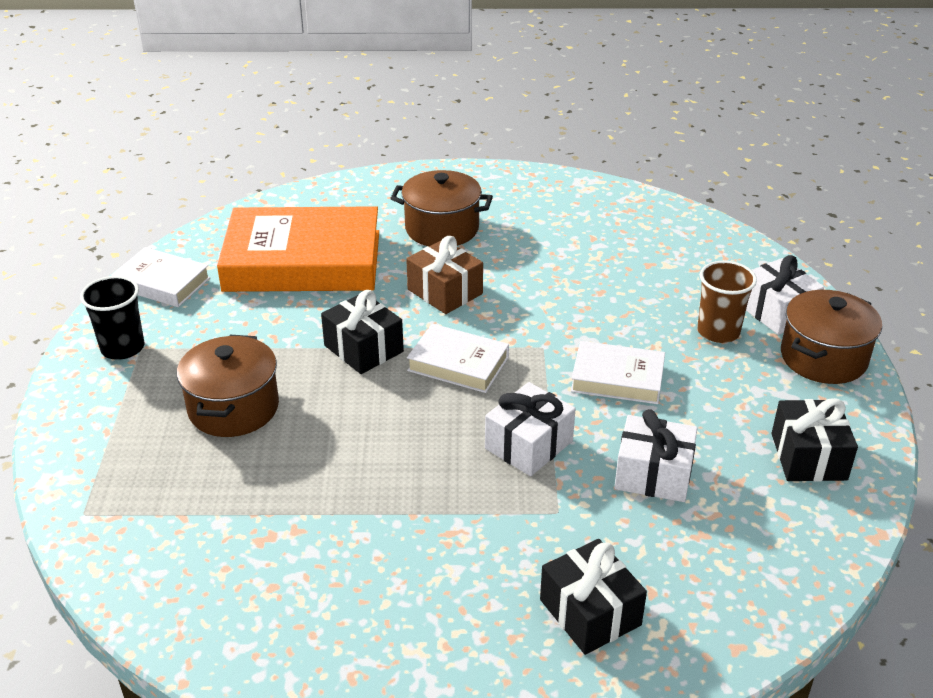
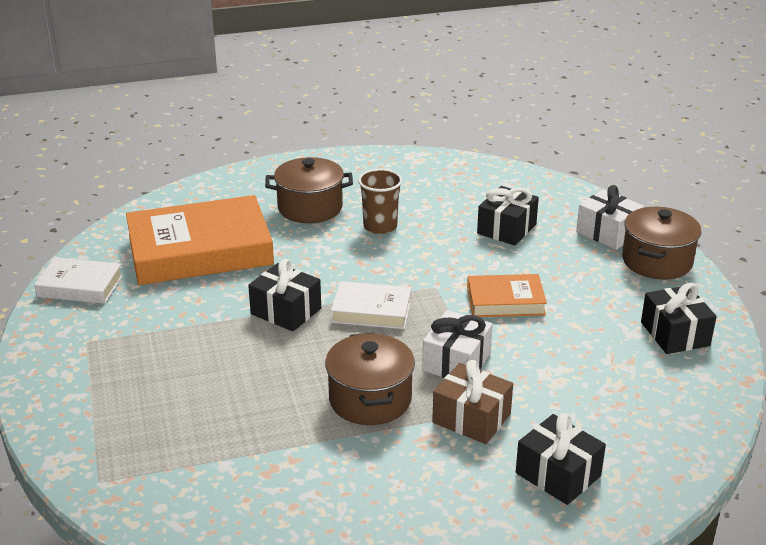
camera: 15 degrees left, 5 degrees down
black cup [80,276,145,360] -> none
brown pot [177,335,279,437] -> brown pot moved to [325,333,415,425]
brown gift [406,236,483,314] -> brown gift moved to [432,360,513,444]
white book [571,341,665,404] -> orange book [467,274,547,317]
white gift [614,409,698,502] -> none
brown cup [698,261,757,343] -> brown cup moved to [358,169,402,234]
none -> black gift [477,186,539,246]

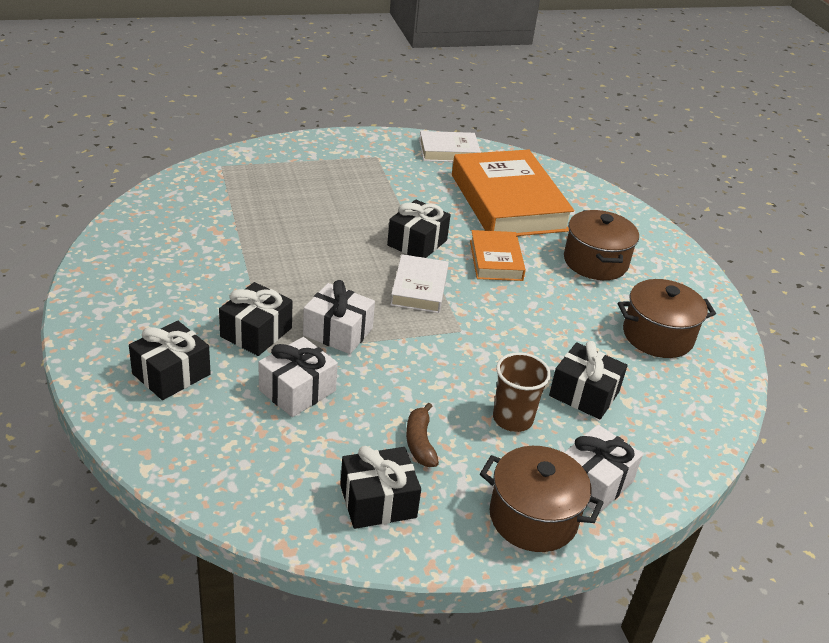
camera: 85 degrees right, 5 degrees up
white book [34,257,123,304] -> white book turned 75 degrees clockwise [419,131,481,162]
brown pot [325,333,415,425] -> brown pot moved to [618,279,716,358]
brown cup [358,169,402,234] -> brown cup moved to [493,352,551,432]
brown gift [432,360,513,444] -> black gift [219,282,293,356]
orange book [467,274,547,317] -> orange book moved to [470,230,526,281]
none -> white gift [259,337,338,417]
none -> brown banana [406,403,439,467]

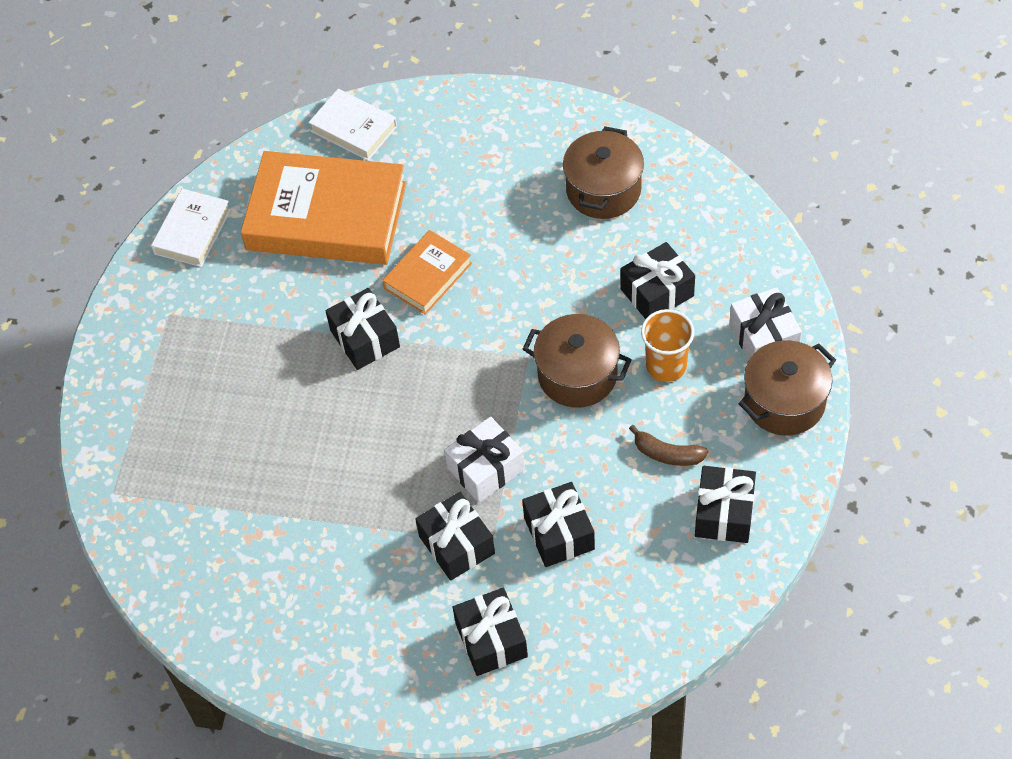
camera: 55 degrees left, 20 degrees up
white gift [259,337,338,417] -> black gift [522,482,595,567]
white book [390,254,449,313] -> white book moved to [308,89,397,161]
orange book [470,230,526,281] -> orange book turned 75 degrees counterclockwise [382,230,472,315]
brown cup [493,352,551,432] -> orange cup [641,309,694,382]
brown pot [564,210,639,280] -> brown pot moved to [523,314,632,408]

